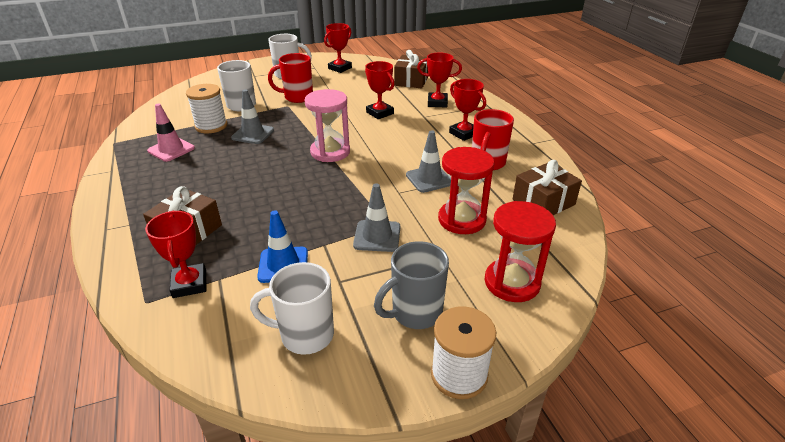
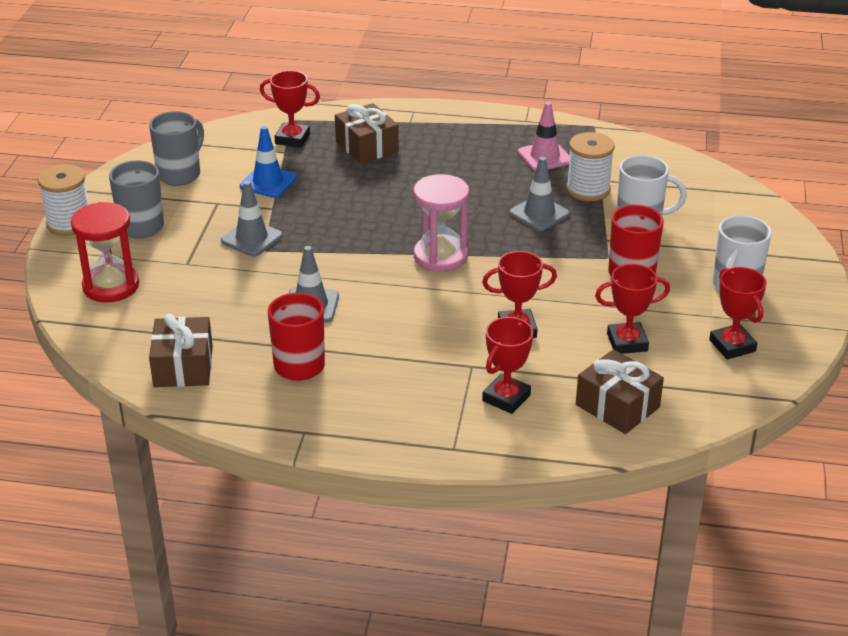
camera: 120 degrees right, 0 degrees up
white mug [250,262,334,355] -> grey mug [149,111,204,186]
red hourglass [438,147,495,234] -> none
red trophy [449,79,486,141] -> red trophy moved to [595,264,670,354]

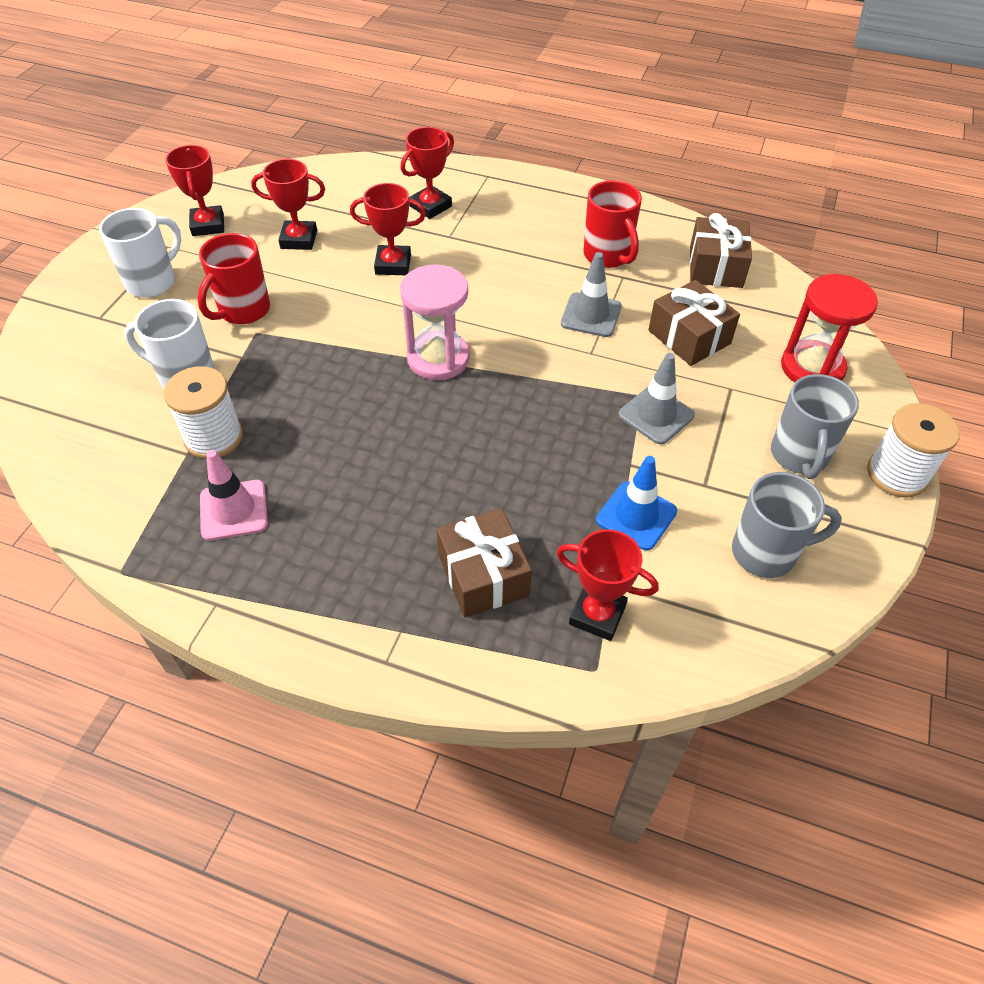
camera: 170 degrees left, 15 degrees up
grey mug [149,111,204,186] -> grey mug turned 135 degrees counterclockwise [732,472,842,578]
grey traffic cone [509,157,570,231] -> none
brown gift [576,349,664,434] -> brown gift moved to [648,280,740,366]

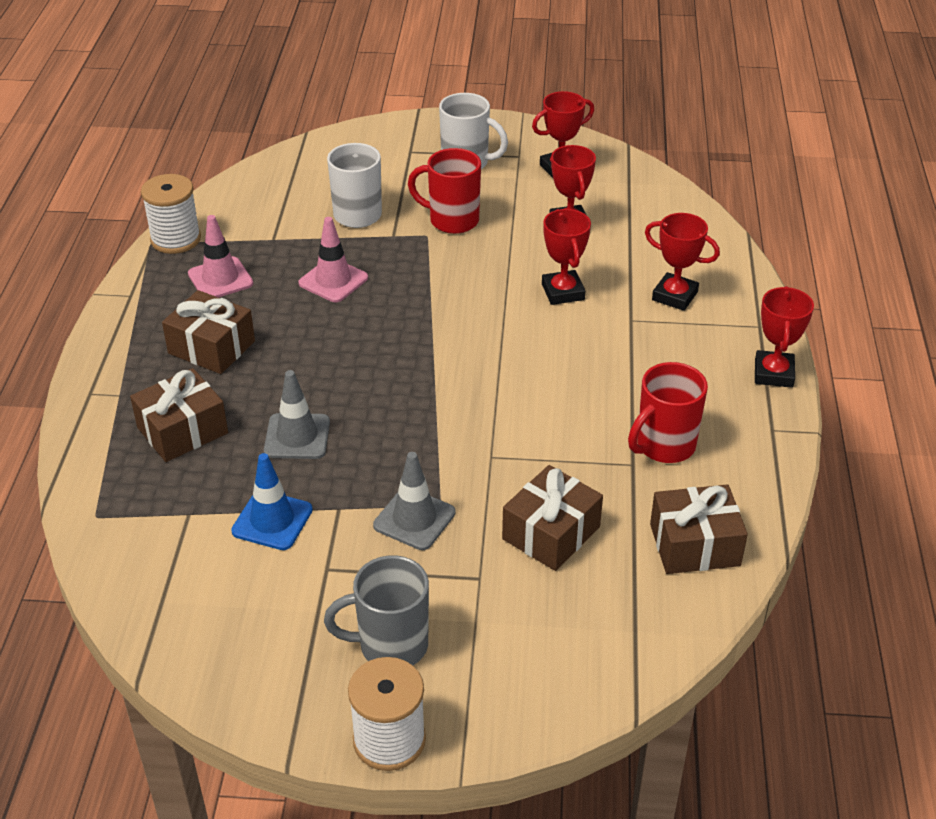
camera: 75 degrees right, 10 degrees down
white spool [164,366,243,459] -> white spool moved to [141,174,201,254]
pink hourglass [400,265,470,380] -> none
red trophy [557,529,659,641] -> red trophy moved to [755,286,814,388]
grey traffic cone [561,252,621,337] -> grey traffic cone moved to [264,370,330,459]
grey mug [732,472,842,578] -> none
red hourglass [781,274,878,382] -> none
none -> brown gift [162,290,255,374]
none -> pink traffic cone [298,217,368,302]

